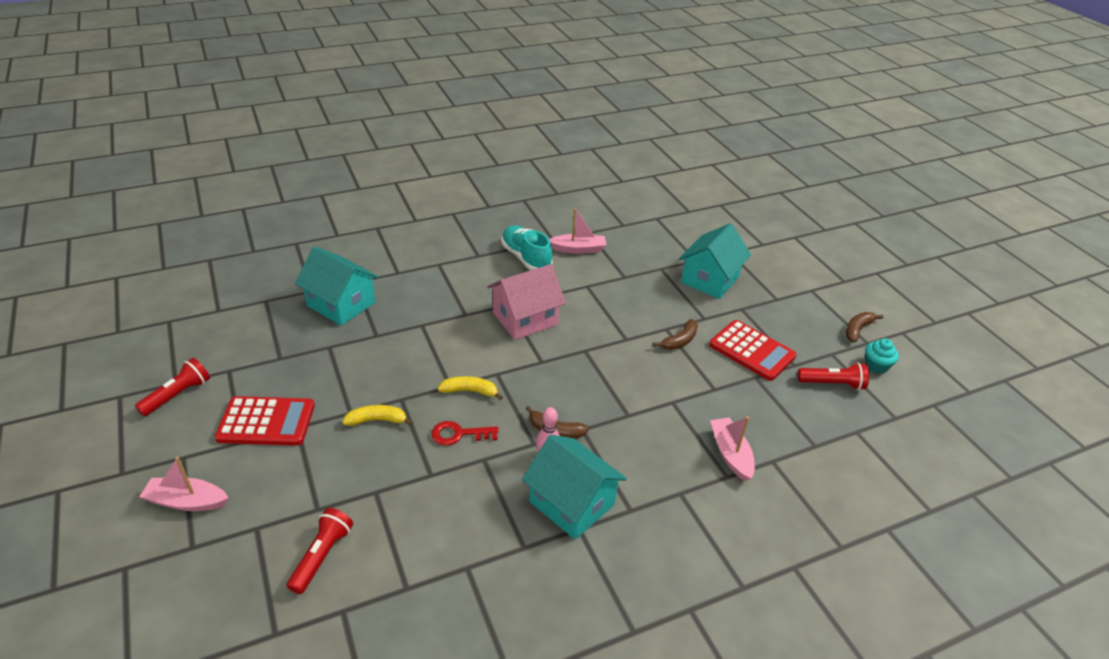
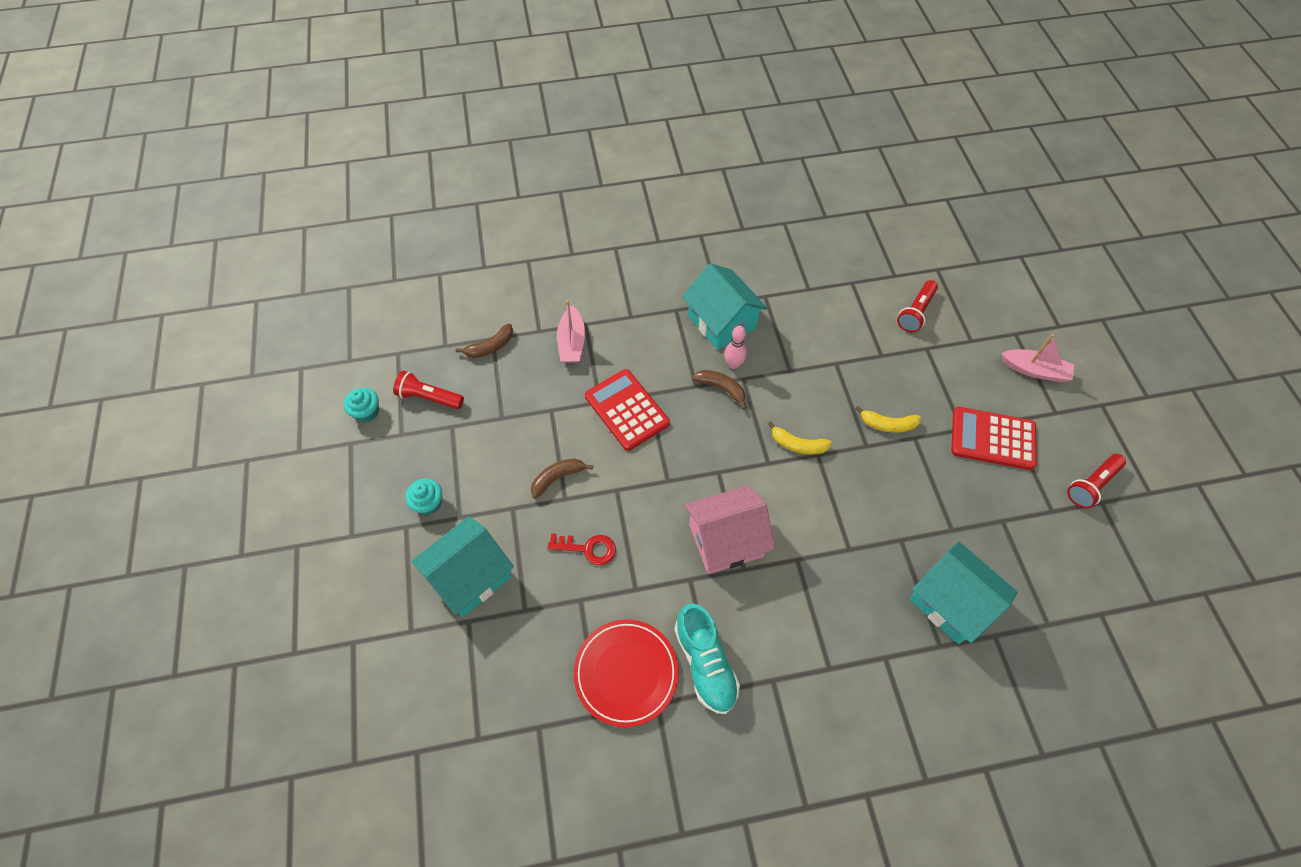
camera: 165 degrees left, 20 degrees up
red key [431,421,499,446] -> red key moved to [547,533,616,565]
pink boat [549,208,606,254] -> red plate [573,619,679,727]
red calculator [709,320,797,381] -> red calculator moved to [585,369,670,451]
brown banana [846,312,884,342] -> brown banana moved to [456,324,513,358]
none -> turquoise cupcake [405,478,442,515]

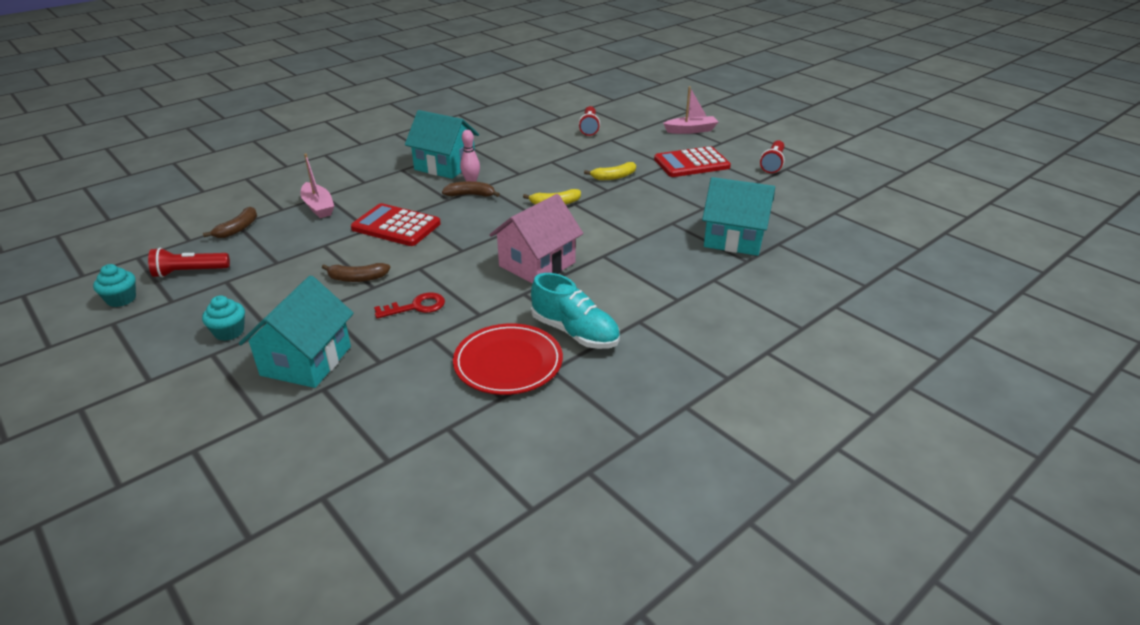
camera: 30 degrees left, 25 degrees down
brown banana [531,458,593,499] -> brown banana turned 120 degrees counterclockwise [322,263,390,282]

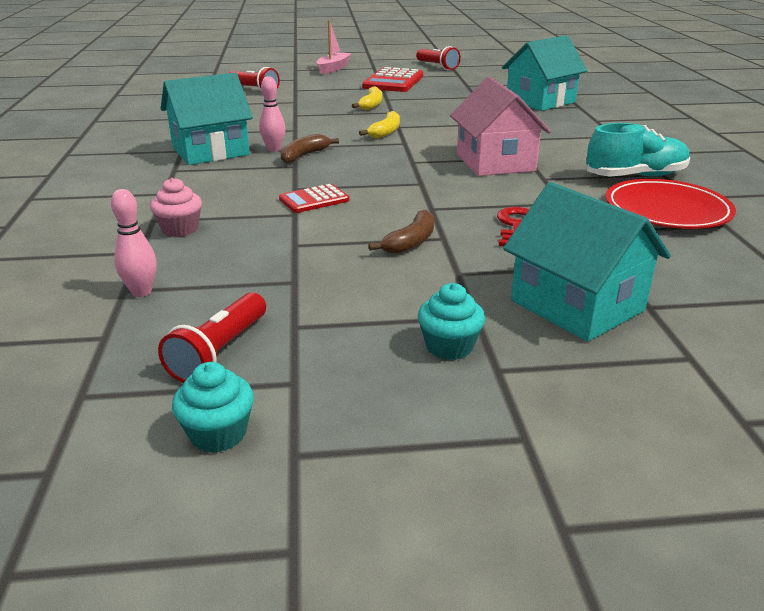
camera: 55 degrees left, 5 degrees down
brown banana [203,207,257,238] -> pink bowling pin [111,189,156,297]
pink boat [300,154,334,218] -> pink cupcake [150,178,202,237]
red calculator [351,203,441,246] -> red calculator [279,184,349,213], size x0.57

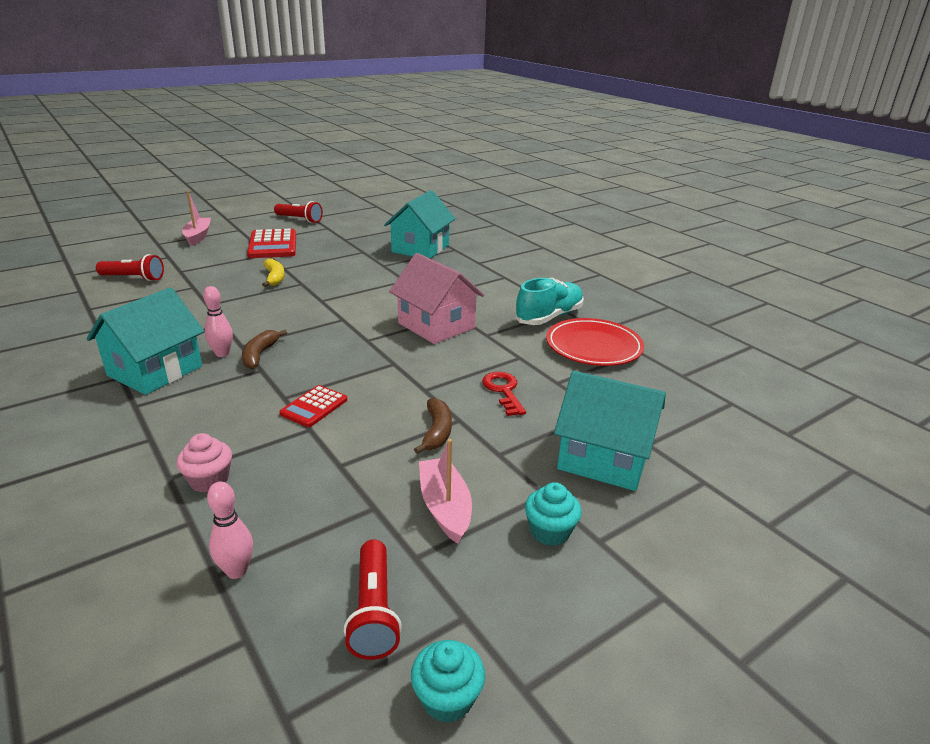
camera: 30 degrees left, 0 degrees up
yellow banana [359,111,400,138] -> none
none -> pink boat [419,439,472,544]

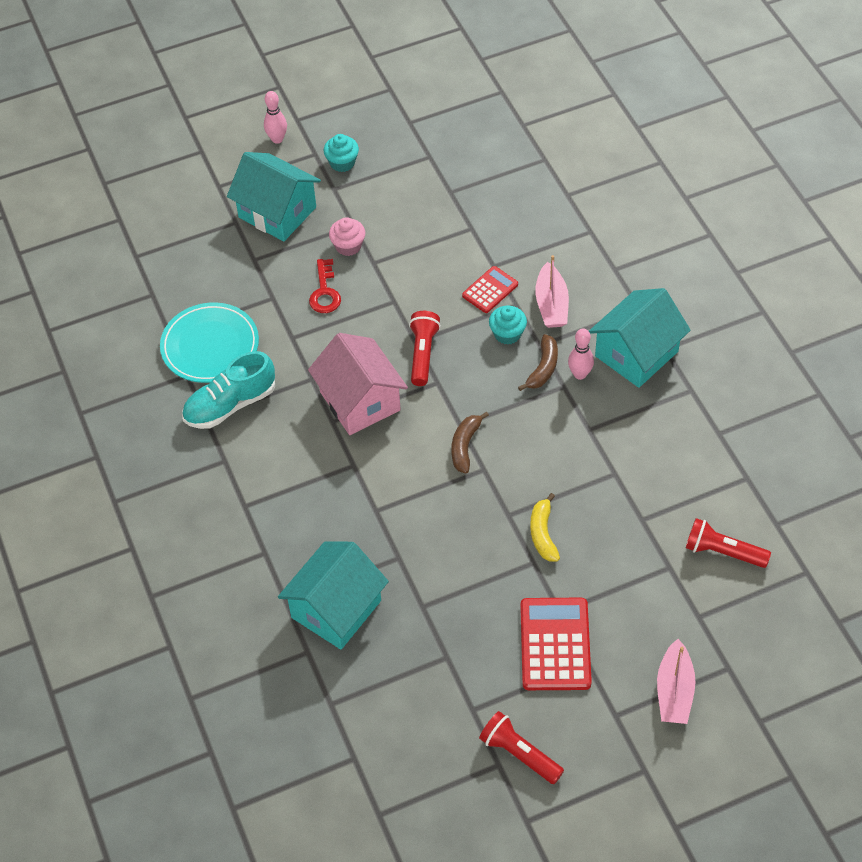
camera: 165 degrees left, 25 degrees up
pink cupcake [176,433,232,493] -> pink cupcake moved to [329,217,365,256]
pink bowling pin [207,482,253,579] -> pink bowling pin moved to [264,91,287,144]
red flashlight [344,539,402,660] -> red flashlight moved to [409,311,441,386]
turquoise cupcake [411,640,485,723] -> turquoise cupcake moved to [489,305,527,345]
brown banana [414,398,452,454] -> brown banana moved to [451,412,489,474]
pink boat [419,439,472,544] -> pink boat moved to [535,255,569,328]
red plate [546,318,644,366] -> turquoise plate [160,302,259,383]

